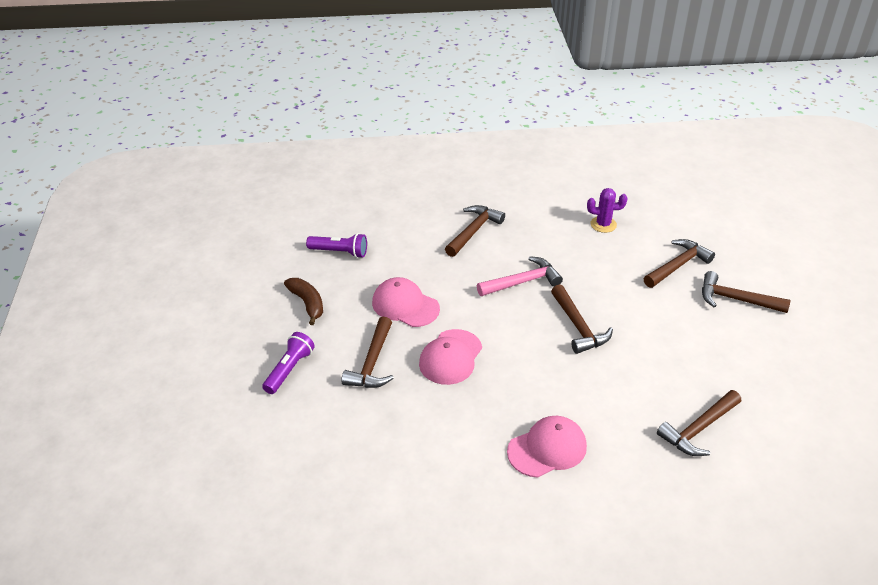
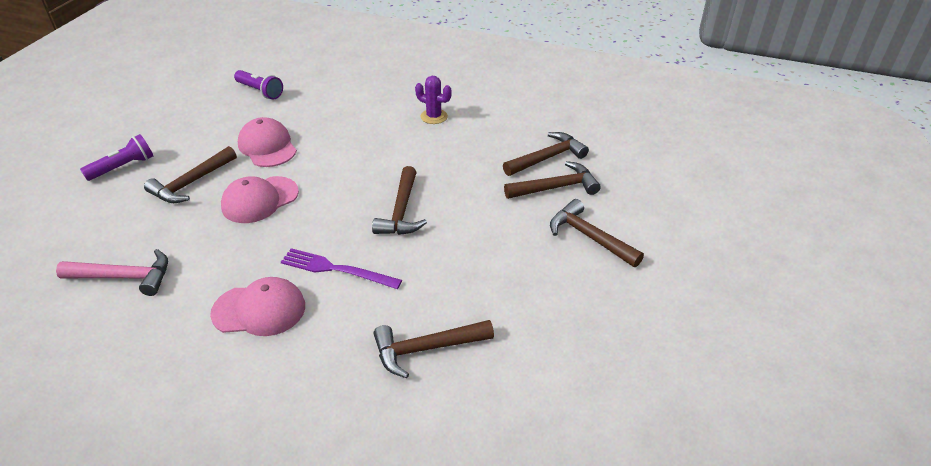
camera: 25 degrees right, 0 degrees up
brown banana [284,278,323,325] -> none
brown hammer [445,205,505,257] -> brown hammer moved to [503,132,589,176]
pink hammer [477,256,563,296] -> pink hammer moved to [56,249,168,296]
purple cactus [587,188,627,233] -> purple cactus moved to [415,76,452,124]
none -> purple fork [281,248,402,289]

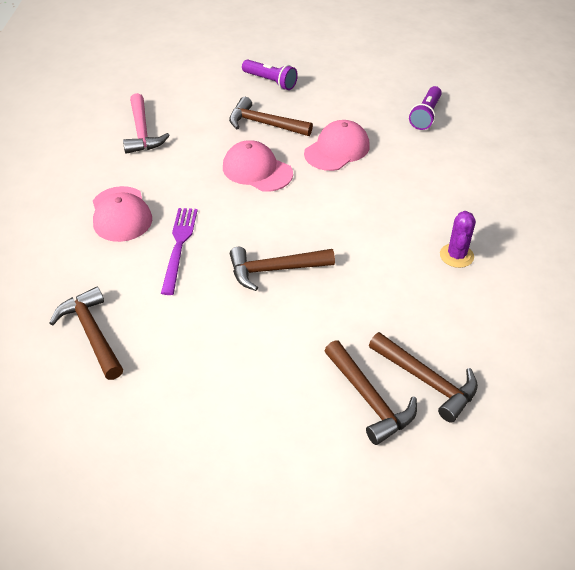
camera: 75 degrees right, 5 degrees up
brown hammer [550,199,644,267] -> none

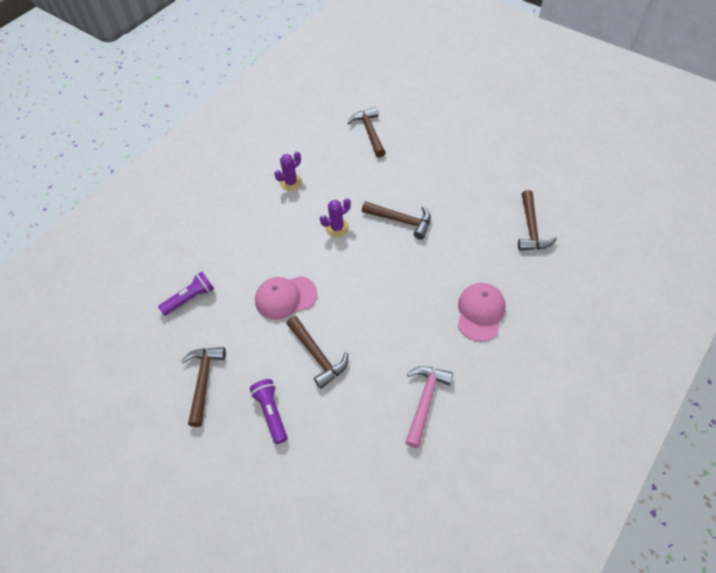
camera: 145 degrees left, 10 degrees up
purple fork [161,208,198,295] -> none
pink cap [223,140,293,192] -> none
brown hammer [324,340,417,445] -> brown hammer moved to [181,347,226,427]
none -> purple cactus [320,198,351,237]

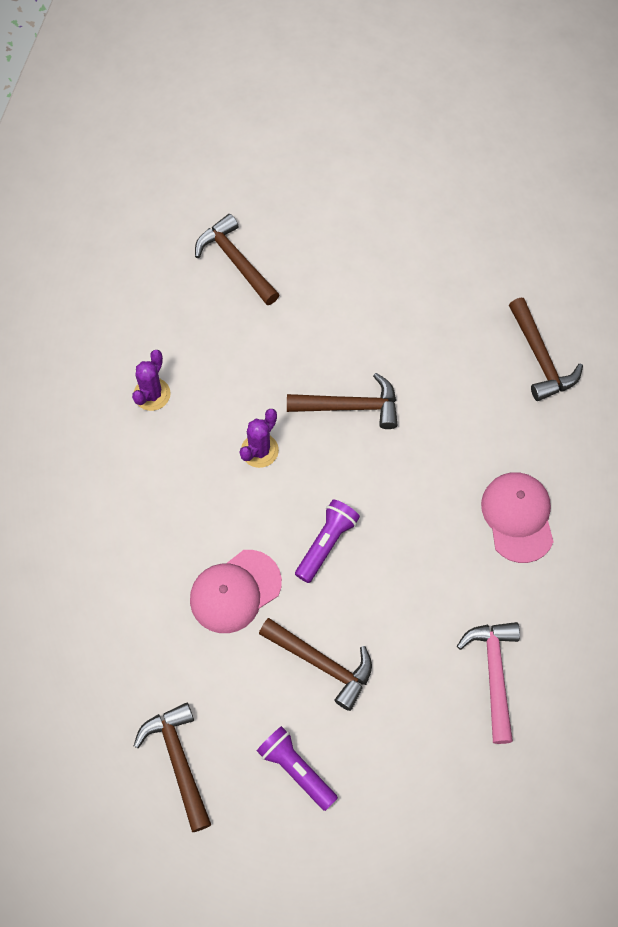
camera: 25 degrees left, 10 degrees up
purple flashlight [158,272,214,316] -> purple flashlight moved to [295,499,360,583]

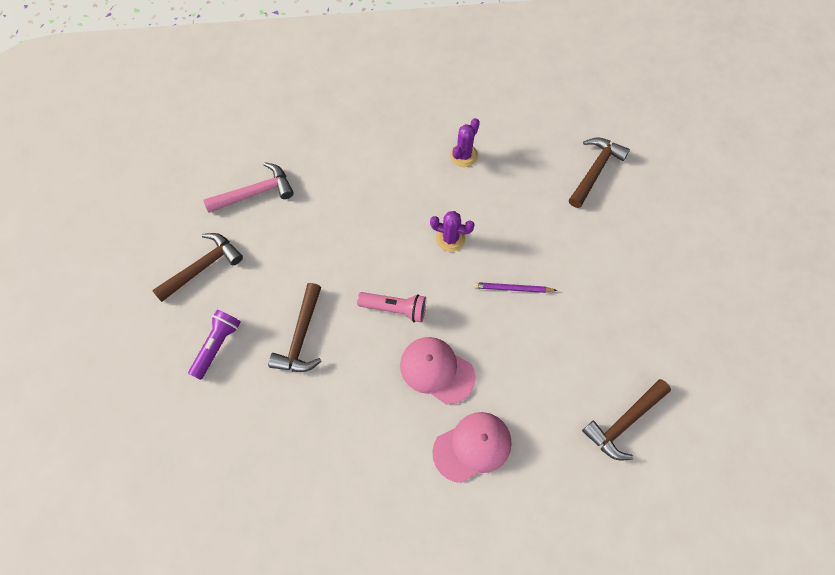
camera: 70 degrees right, 0 degrees up
purple cactus [132,350,170,411] -> purple cactus turned 60 degrees counterclockwise [450,118,480,167]
pink cap [190,550,282,633] -> pink cap moved to [400,337,476,404]
brown hammer [287,373,398,429] -> purple pencil [474,282,557,293]
purple flashlight [295,499,360,583] -> pink flashlight [357,292,426,323]
pink hammer [457,622,520,744] -> pink hammer moved to [203,162,294,213]

